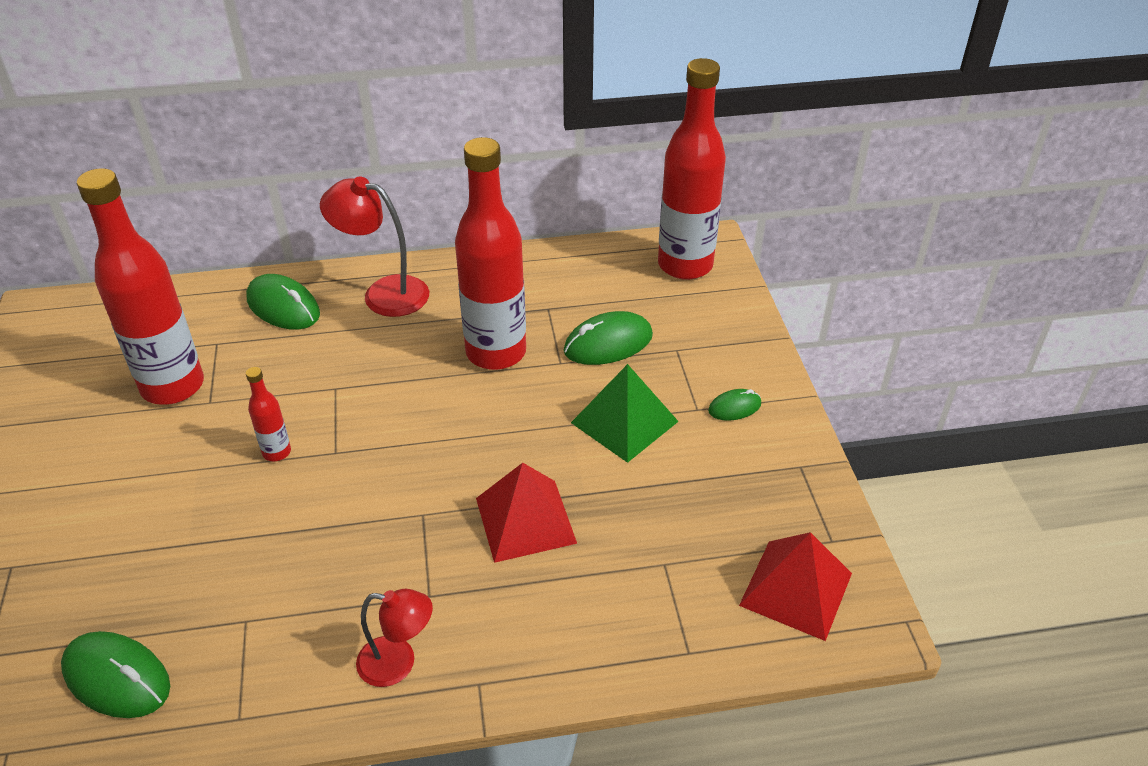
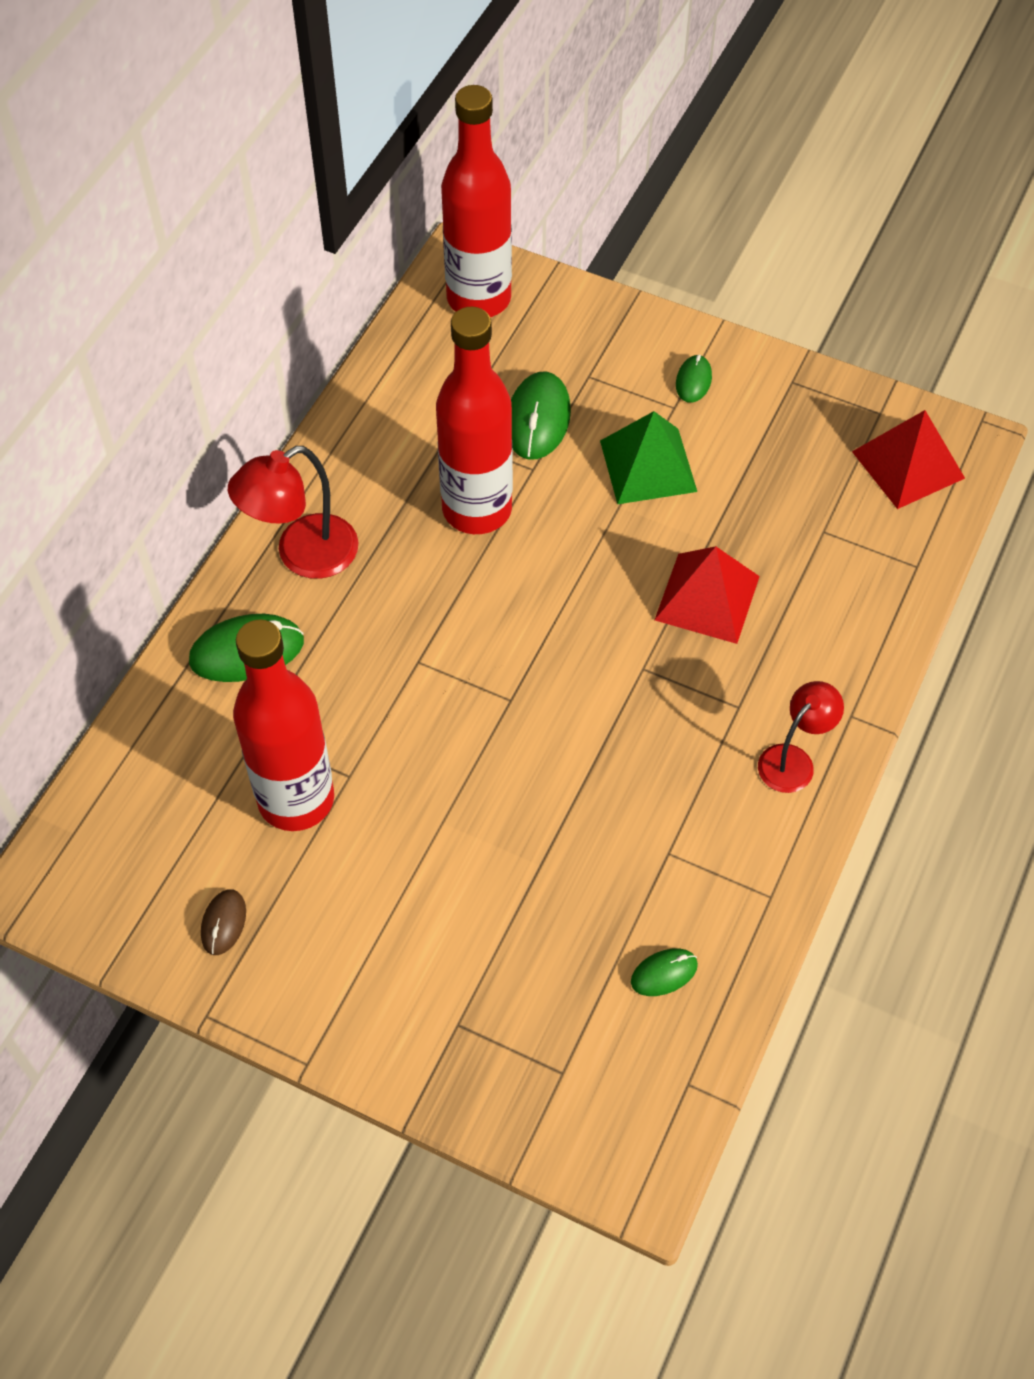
camera: 55 degrees left, 15 degrees up
green mouse [61,631,170,718] -> green mouse [631,948,698,996], size x0.56
red bottle [246,367,291,462] -> none
none -> brown mouse [201,889,246,955]

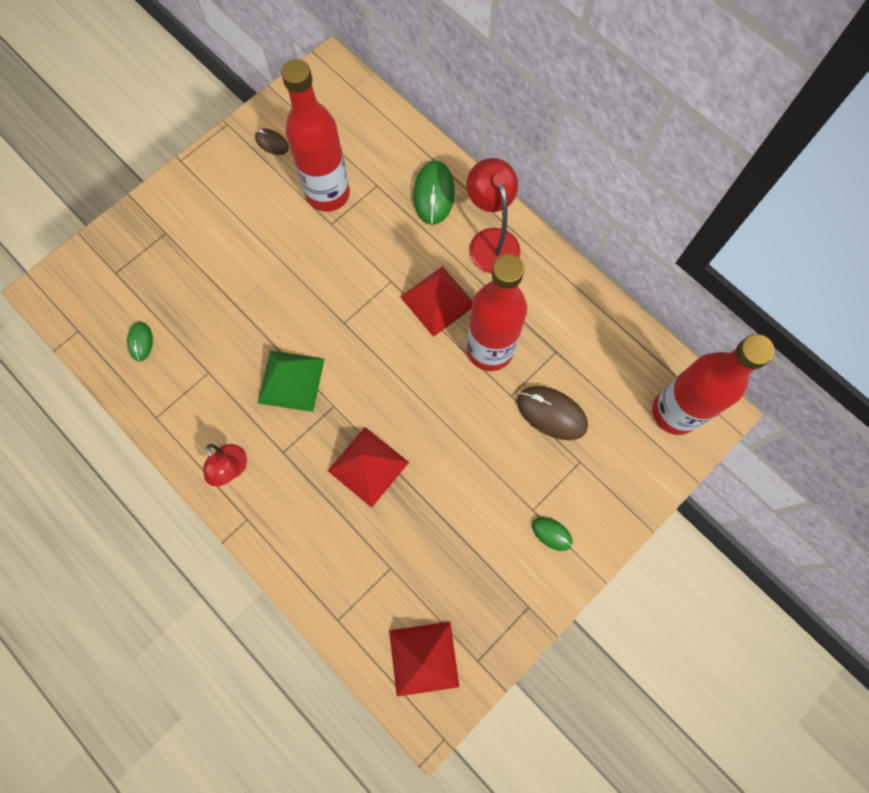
camera: 110 degrees right, 15 degrees up
green mouse [511,372,571,460] -> brown mouse [517,386,588,440]
green pyramid [600,411,697,504] -> green pyramid moved to [258,350,324,412]
none -> red pyramid [400,266,473,337]

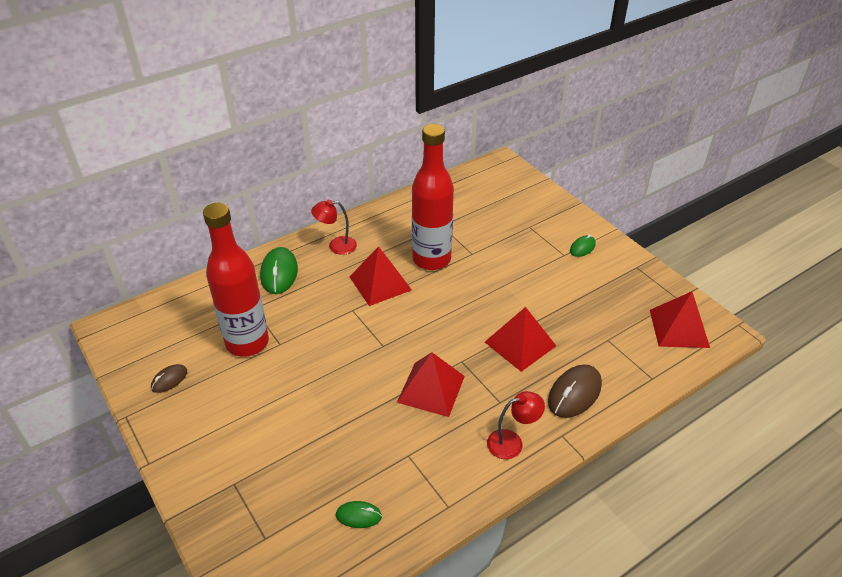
camera: 80 degrees left, 30 degrees down
green pyramid [258,350,324,412] -> red pyramid [397,352,465,417]
green mouse [413,161,455,225] -> green mouse turned 75 degrees clockwise [260,247,298,294]
red lamp [467,158,520,274] -> red lamp [311,200,357,255], size x0.65
brown mouse [517,386,588,440] -> brown mouse moved to [548,364,602,418]
red bottle [652,334,775,435] -> none

